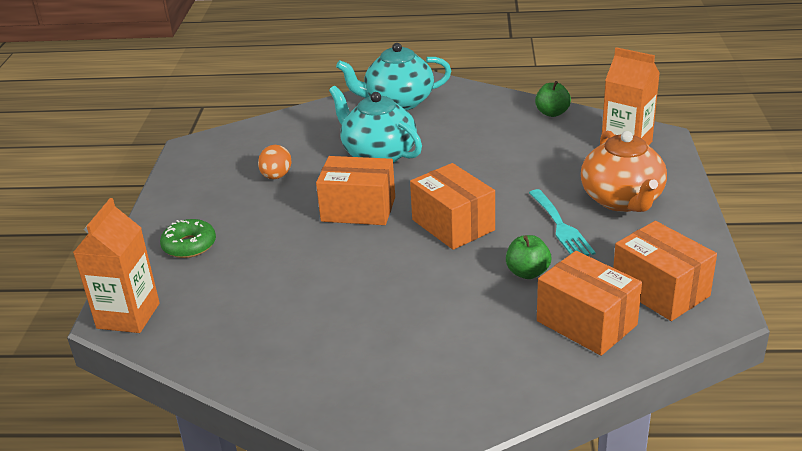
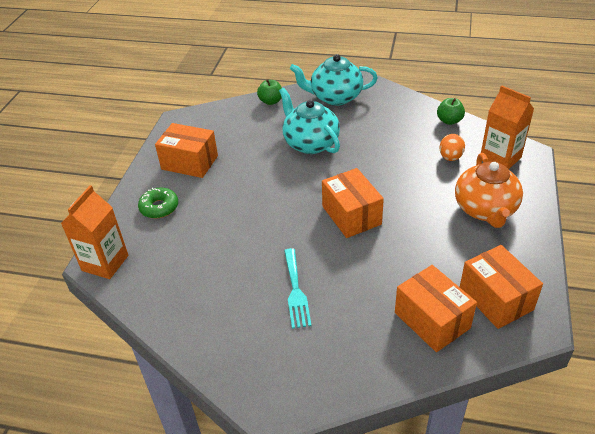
camera: 10 degrees right, 10 degrees up
orange egg [258,145,291,179] -> orange egg moved to [439,134,465,161]
orange box [316,156,395,225] -> orange box moved to [155,123,218,178]
green apple [506,235,551,279] -> green apple moved to [257,79,282,105]
turquoise fork [529,189,596,256] -> turquoise fork moved to [284,248,312,329]

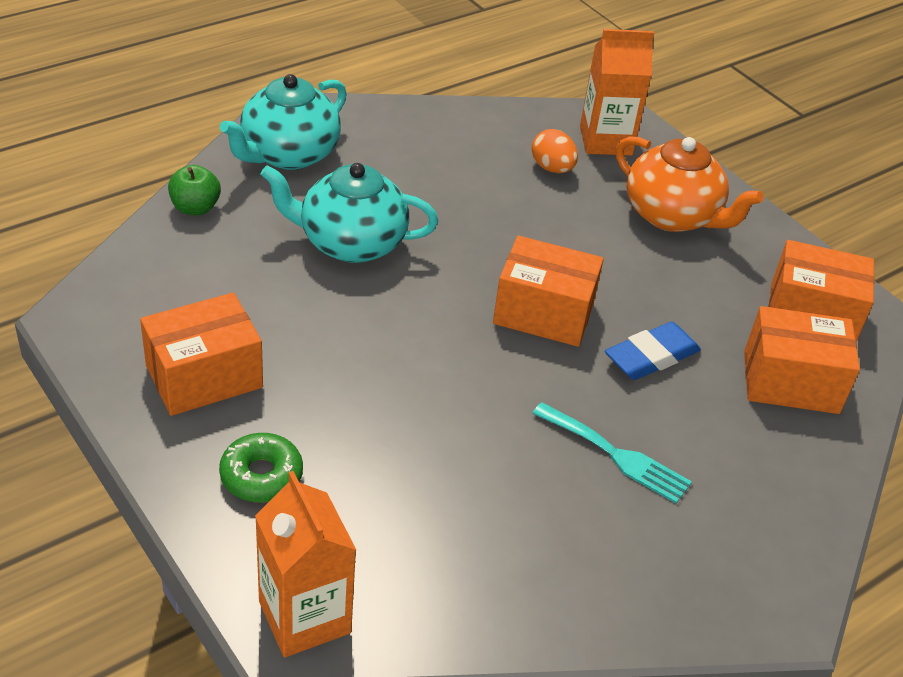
camera: 55 degrees left, 0 degrees up
green apple [437,98,465,125] -> none
none -> blue eraser [605,322,701,380]

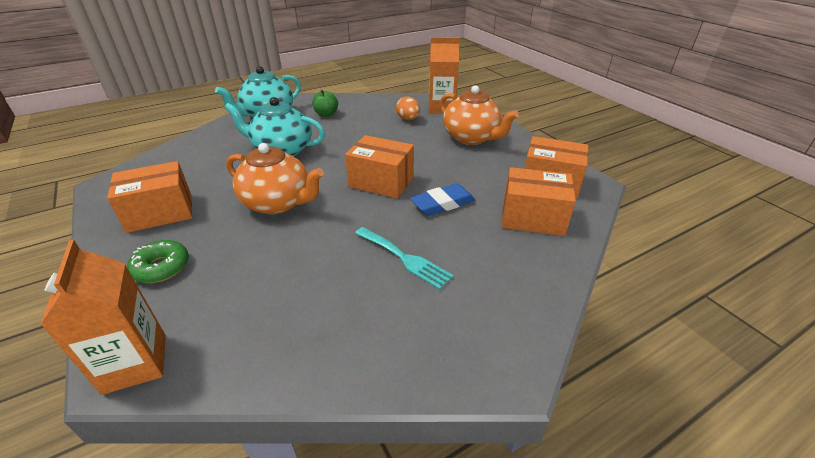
camera: 10 degrees right, 5 degrees down
green apple [168,165,221,215] -> green apple moved to [312,90,338,117]
none -> orange teapot [226,143,324,214]

